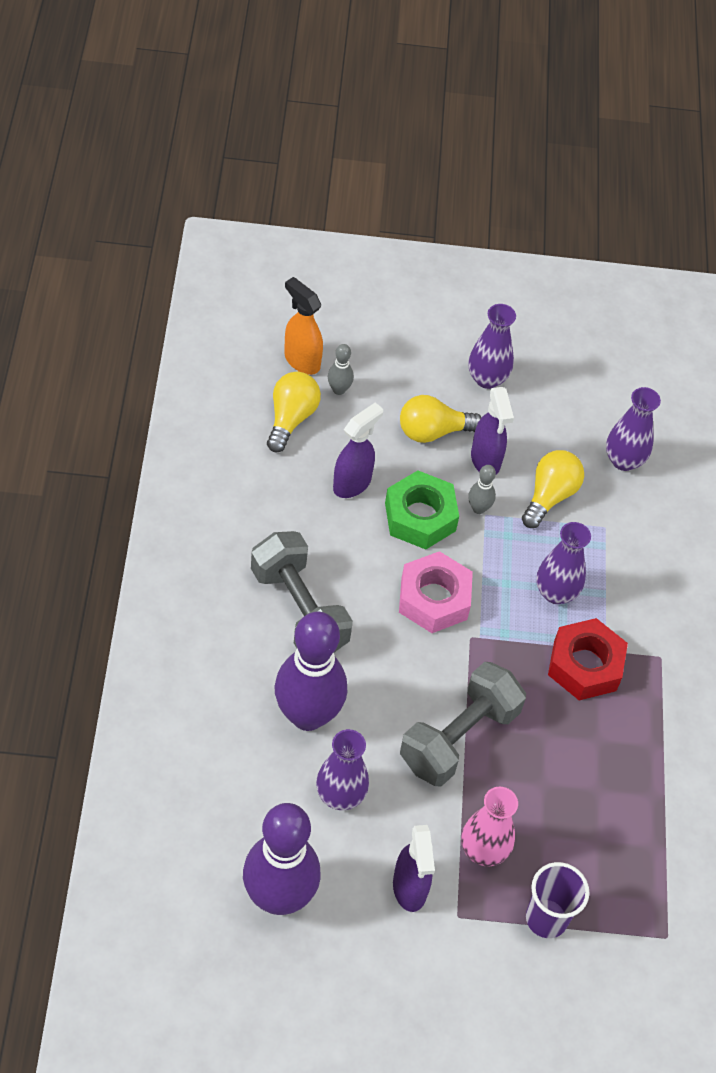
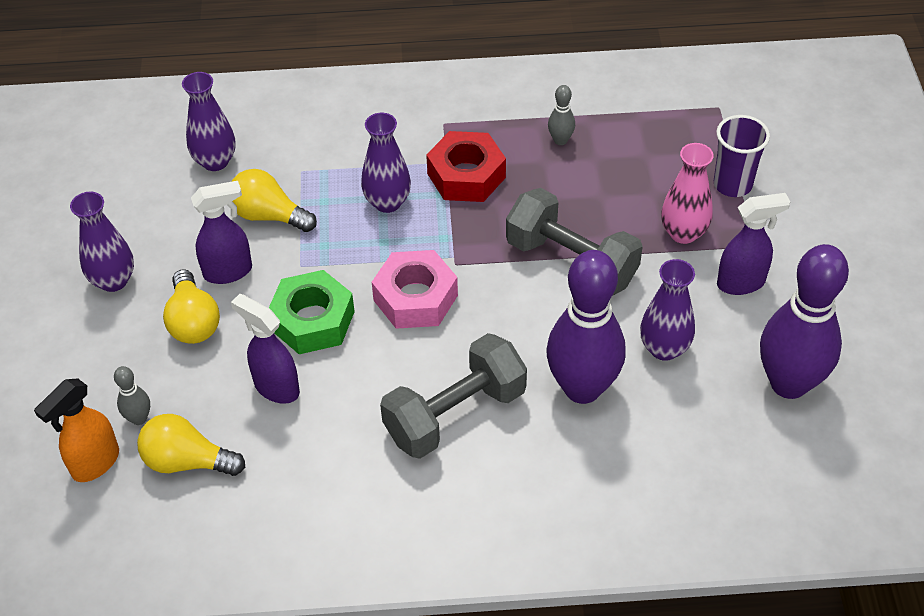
camera: 90 degrees left, 5 degrees down
grey bowling pin [468,465,496,514] -> grey bowling pin moved to [548,85,575,145]

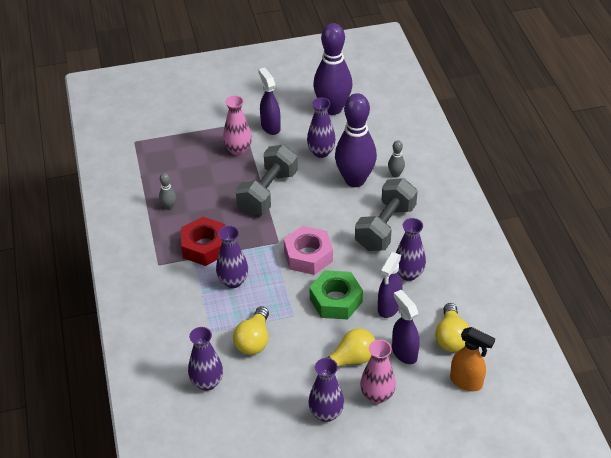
camera: 100 degrees left, 5 degrees down
grey bowling pin [114,366,150,425] -> grey bowling pin moved to [388,140,405,178]
purple spray bottle [191,181,252,284] -> purple spray bottle moved to [392,290,420,364]
grey dumbbell [380,333,527,459] -> grey dumbbell turned 75 degrees clockwise [355,178,418,251]
purple cup [714,115,770,197] -> none
none -> pink vase [360,340,396,404]
none -> purple vase [396,218,426,281]

